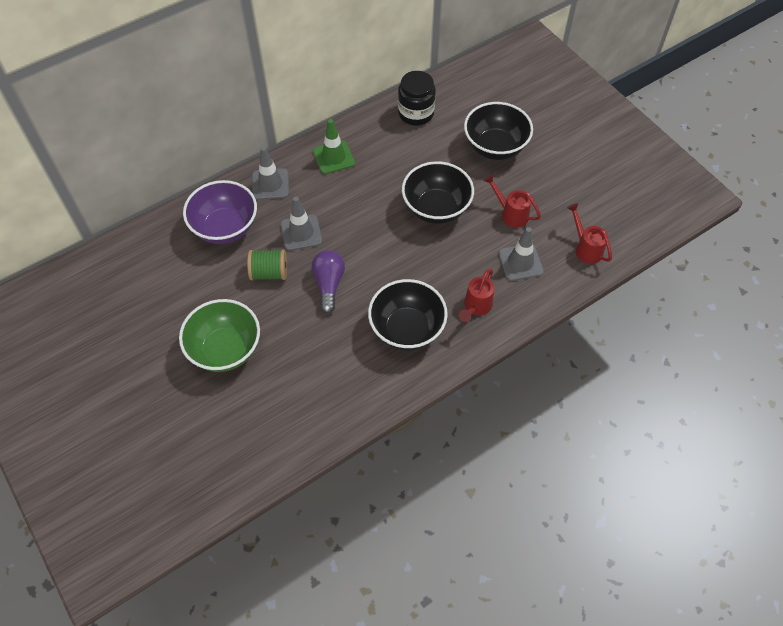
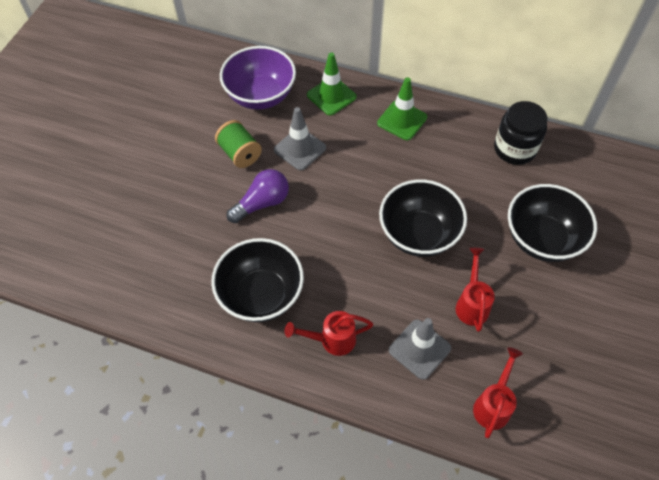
camera: 55 degrees right, 0 degrees up
green bowl [179,299,260,372] -> none
grey traffic cone [252,147,289,200] -> green traffic cone [307,52,357,115]

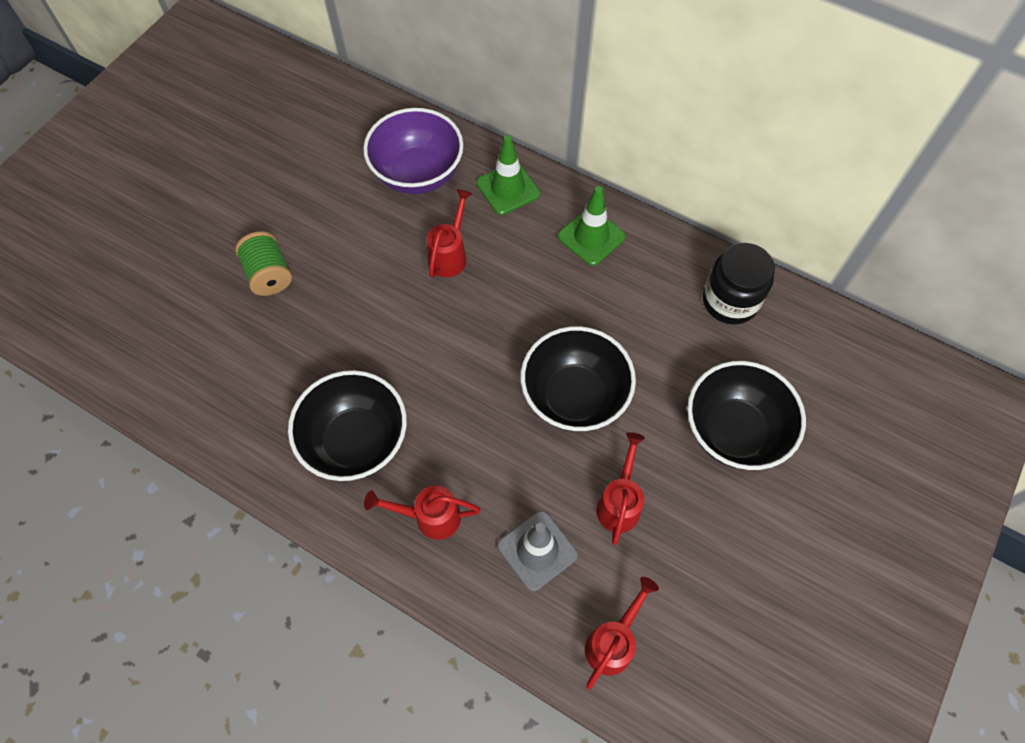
camera: 10 degrees right, 5 degrees up
green spool [215,120,262,168] -> green spool moved to [235,231,292,296]
purple light bulb [227,169,289,223] -> none
grey traffic cone [274,107,326,170] -> red watering can [427,189,473,278]

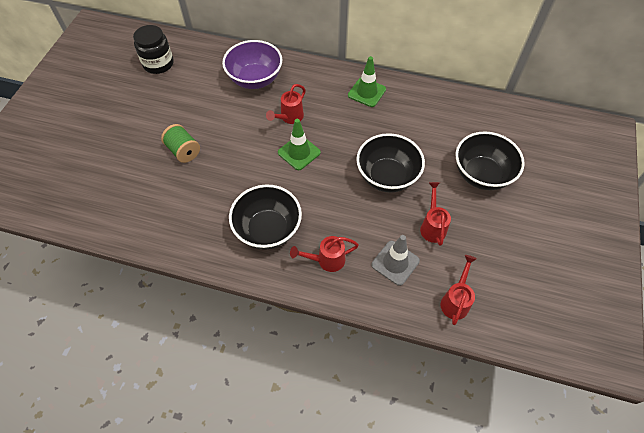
camera: 15 degrees left, 5 degrees down
red watering can [427,189,473,278] -> red watering can turned 150 degrees counterclockwise [266,84,306,124]
green traffic cone [476,135,540,215] -> green traffic cone moved to [278,119,321,170]
black jar [703,243,775,325] -> black jar moved to [133,25,174,74]

